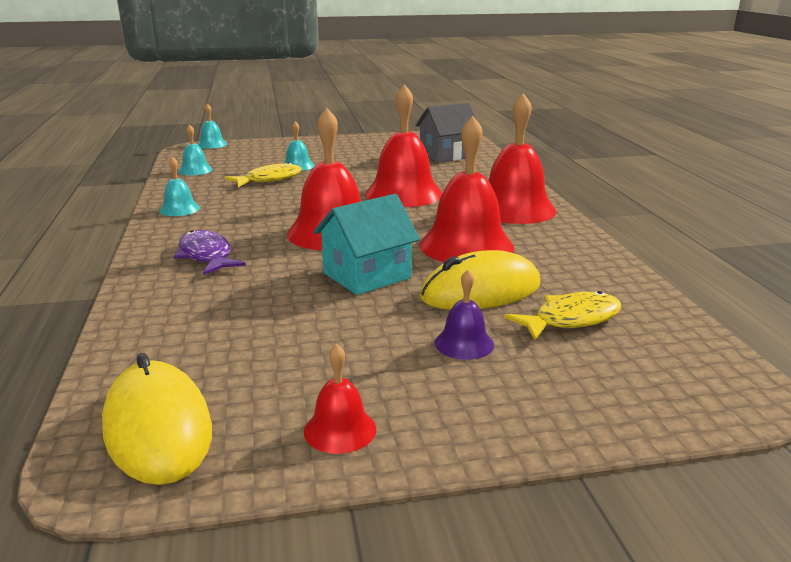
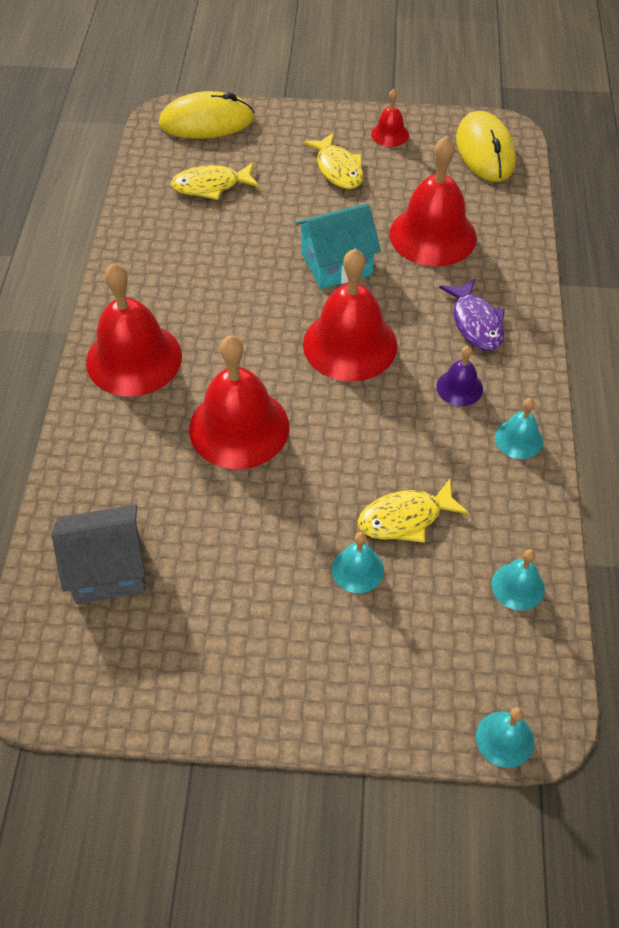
camera: 165 degrees left, 30 degrees up
red bell [420,116,514,262] -> red bell moved to [390,136,477,267]
yellow mouse [420,250,540,310] -> yellow mouse moved to [159,91,254,139]
purple bell [434,270,494,360] -> purple bell moved to [437,346,483,406]
none -> yellow fish [303,133,363,189]

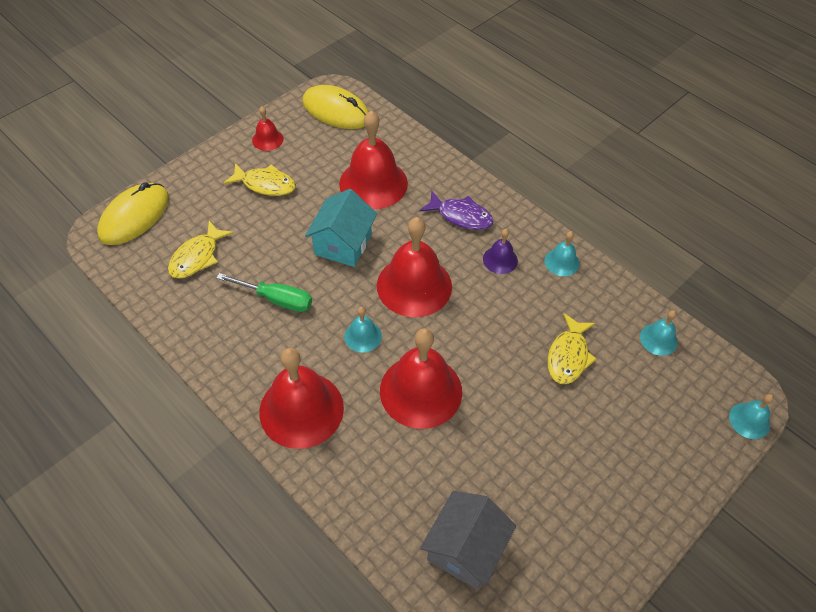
camera: 50 degrees left, 0 degrees up
turquoise bell [332,532,384,593] -> turquoise bell moved to [344,307,382,352]
none -> green screwdriver [216,273,312,312]

